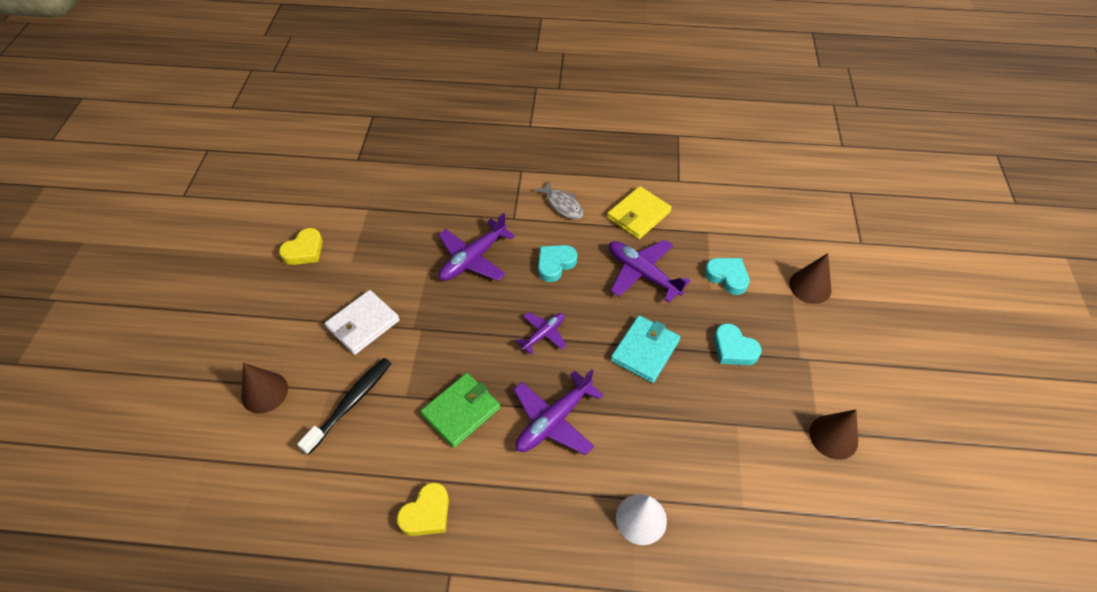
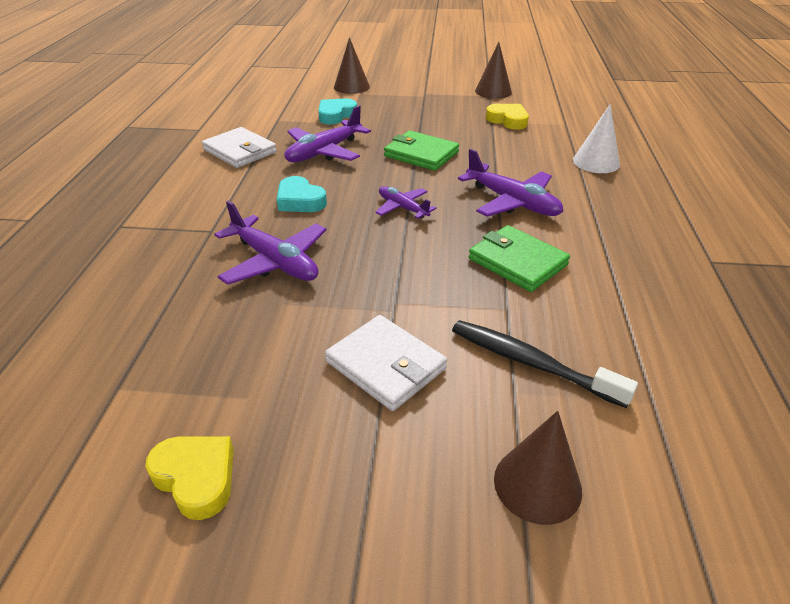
camera: 90 degrees left, 15 degrees down
yellow heart [397,482,449,536] -> yellow heart moved to [486,104,529,130]
grey fish [534,180,583,219] -> none
yellow wallet [607,186,672,239] -> white wallet [202,127,277,168]
turquoise wallet [611,315,680,383] -> green wallet [384,131,459,171]
turquoise heart [714,323,762,365] -> none

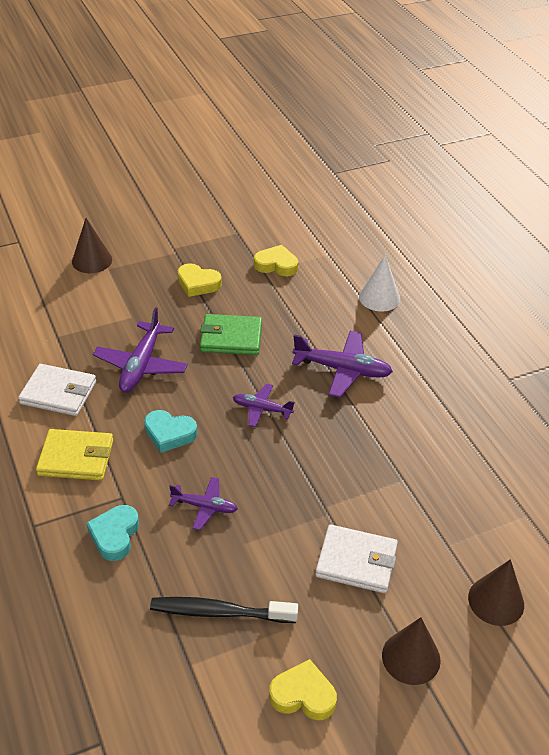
camera: 30 degrees left, 5 degrees up
purple plane [215,200,326,285] -> purple plane [169,477,238,530], size x0.60
turquoise heart [318,98,357,125] -> turquoise heart moved to [87,505,139,561]
black toothbrush [452,320,638,408] -> black toothbrush moved to [150,597,298,623]
green wallet [469,225,570,292] -> none
brown cone [475,42,512,99] -> brown cone moved to [382,617,441,685]
none -> yellow wallet [36,429,113,481]
none -> yellow heart [178,263,222,297]

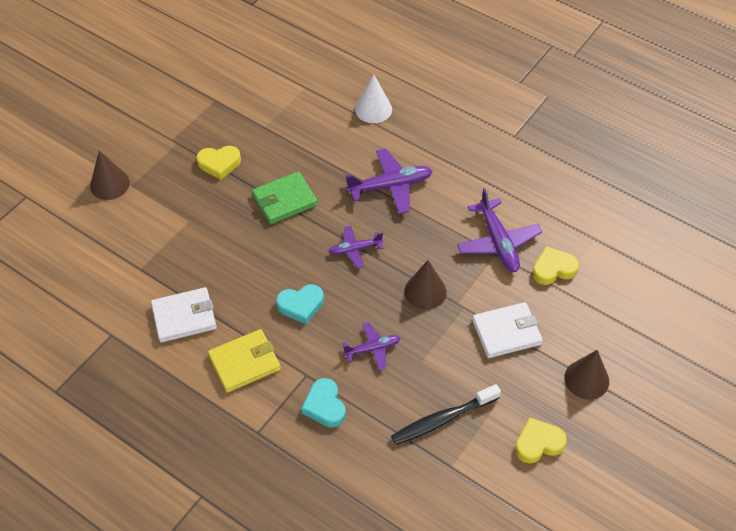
camera: 30 degrees left, 10 degrees up
purple plane [93,307,188,393] -> purple plane moved to [457,188,542,272]
yellow heart [254,245,298,276] -> yellow heart moved to [533,246,579,285]
brown cone [468,559,524,626] -> brown cone moved to [404,260,447,310]

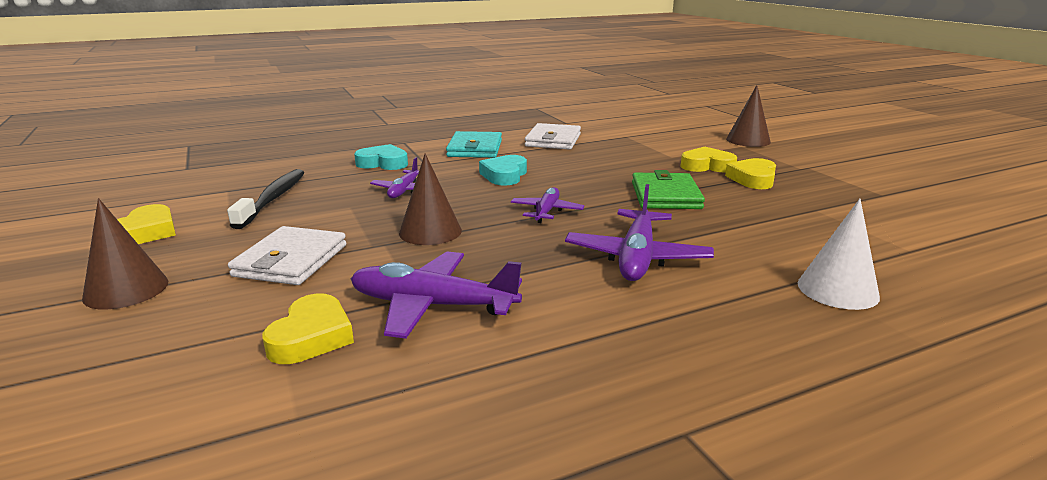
camera: 120 degrees right, 30 degrees down
yellow wallet [208,329,281,393] -> turquoise wallet [446,131,502,158]
none -> yellow heart [680,147,737,173]

